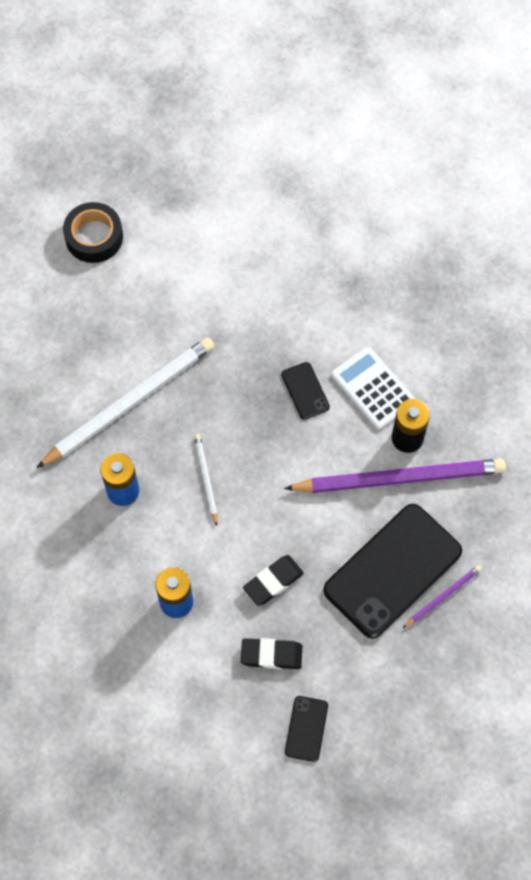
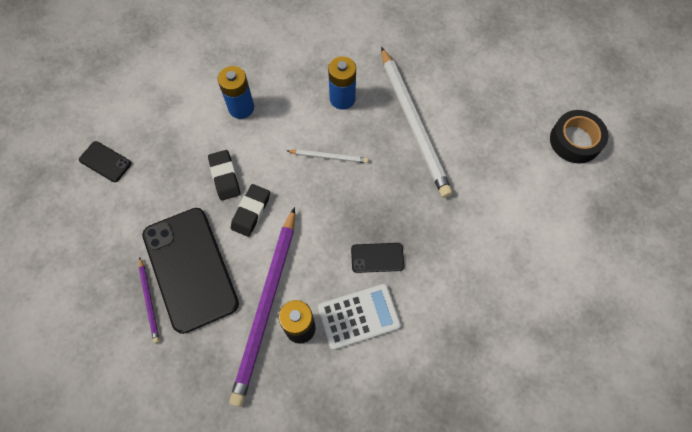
camera: 110 degrees right, 0 degrees up
black eraser [241,638,302,669] -> black eraser moved to [231,184,270,237]

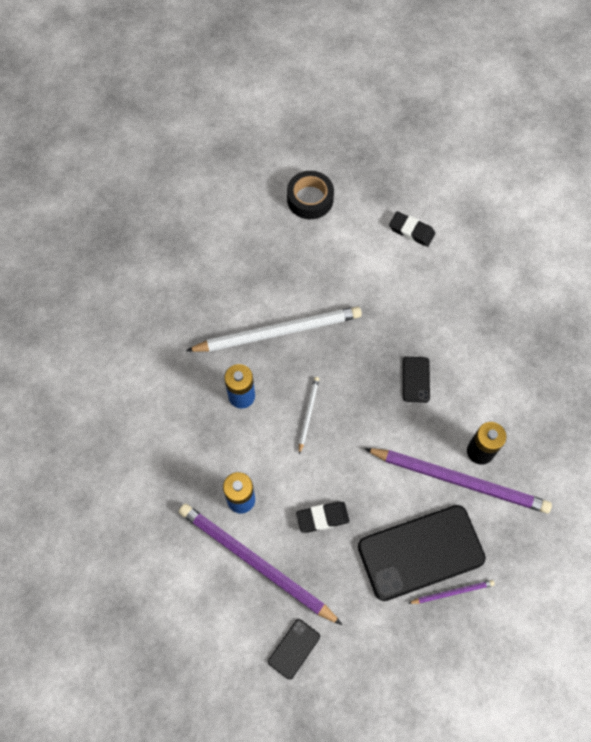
camera: 85 degrees left, 0 degrees up
black eraser [231,184,270,237] -> black eraser moved to [389,211,435,247]
white calculator [318,284,401,350] -> none
none -> purple pencil [179,504,342,625]

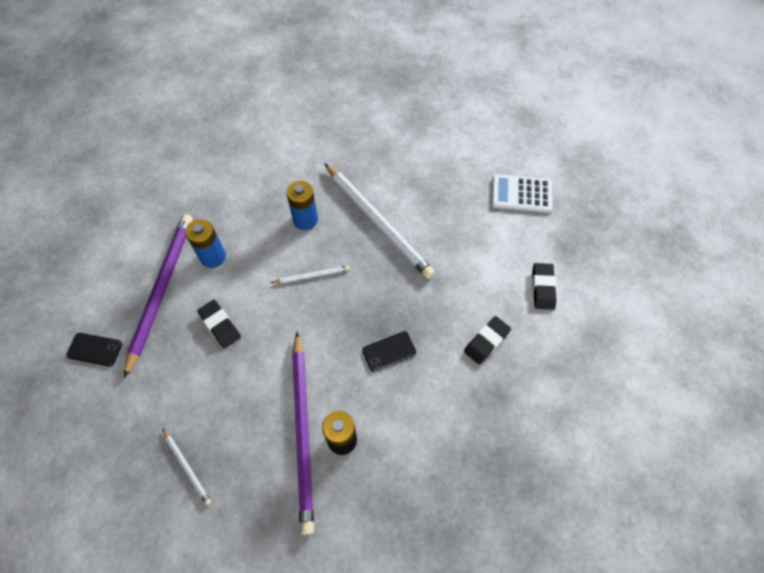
camera: 65 degrees right, 5 degrees down
black tape [287,171,334,219] -> white calculator [491,174,552,213]
black phone [358,505,486,601] -> none
purple pencil [408,580,495,604] -> white pencil [163,429,211,505]
none -> black eraser [464,316,511,364]

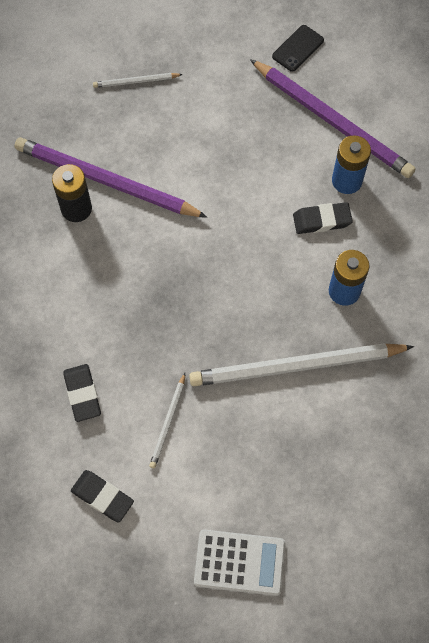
camera: 120 degrees right, 5 degrees up
black eraser [197,300,241,348] -> black eraser moved to [293,202,353,234]
white pencil [271,266,350,283] -> white pencil moved to [149,373,185,468]
black phone [362,331,416,372] -> none
white calculator [491,174,552,213] -> white calculator turned 60 degrees clockwise [194,529,285,596]

